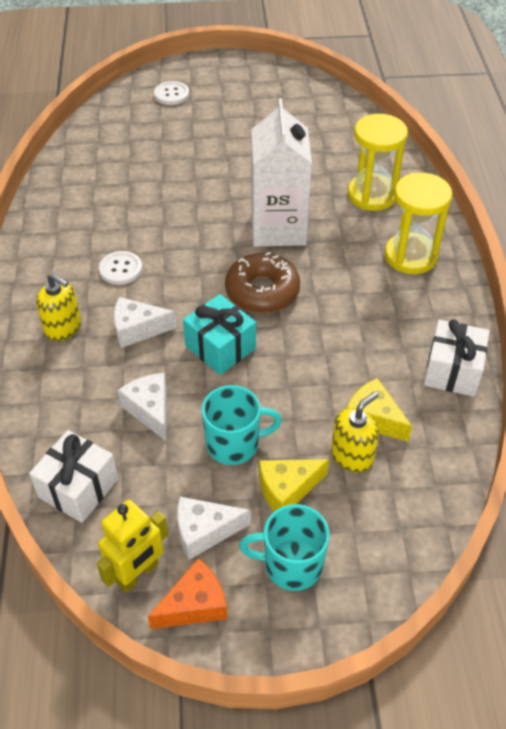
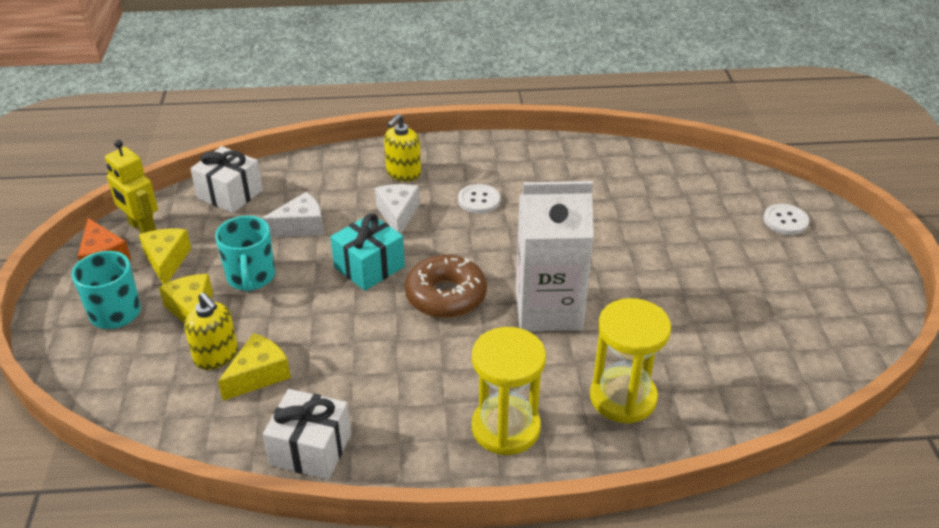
camera: 90 degrees right, 10 degrees down
white cheese [177,497,250,560] -> yellow cheese [139,228,191,285]

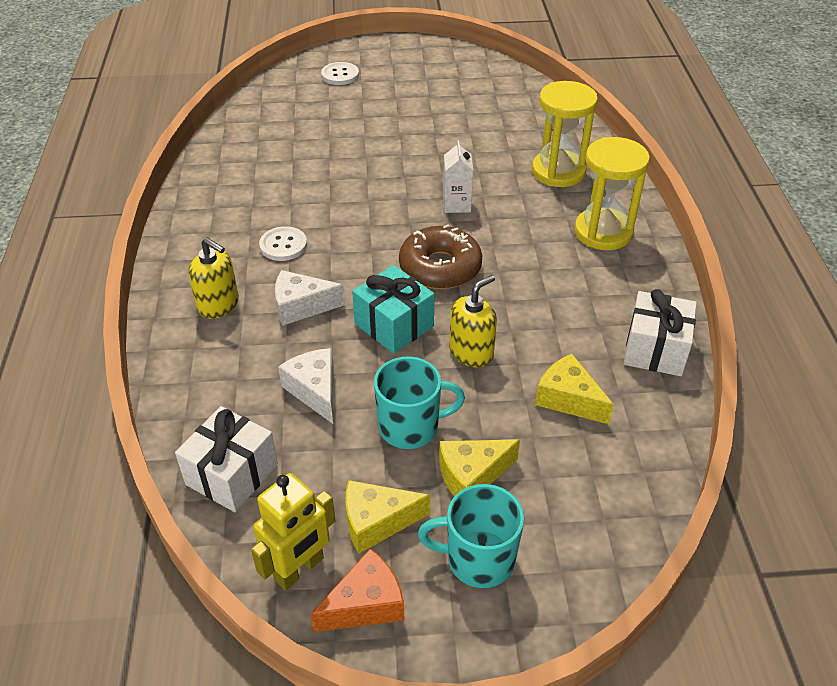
camera: 90 degrees left, 5 degrees up
yellow soap dispenser [184,292,238,370] -> yellow soap dispenser moved to [449,275,497,367]
white carton [516,181,594,331] -> white carton [443,140,473,213], size x0.46

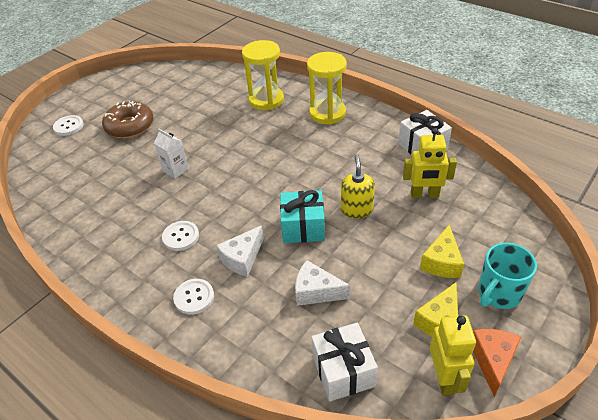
camera: 45 degrees left, 0 degrees up
yellow soap dispenser [188,238,239,319] -> white button [173,279,214,315]
turquoise mug [374,356,465,449] -> none
brown donut [399,224,482,289] -> brown donut moved to [102,101,154,138]
white carton [443,140,473,213] -> white carton moved to [154,129,189,179]
yellow cheese [535,354,614,424] -> yellow robot [403,128,457,198]

